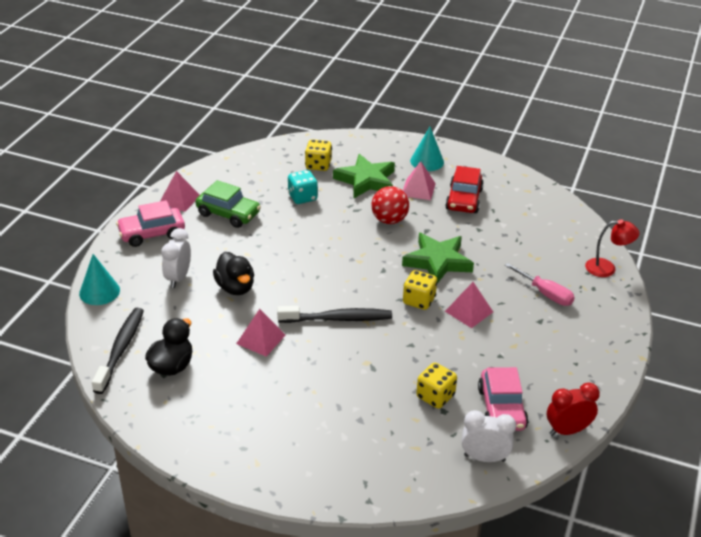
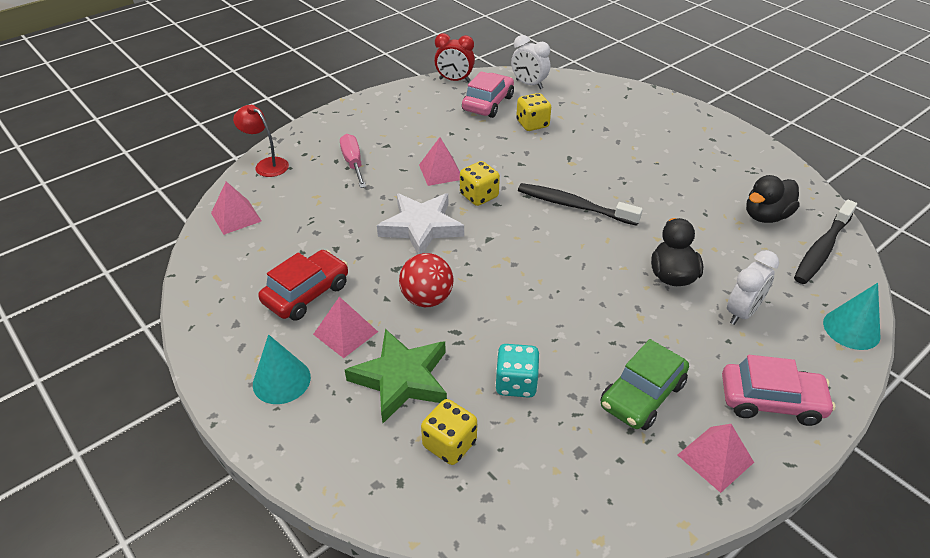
camera: 150 degrees left, 5 degrees up
green car [196,180,261,228] -> green car turned 105 degrees counterclockwise [601,339,689,430]
pink pyramid [236,309,286,357] -> pink pyramid moved to [211,181,261,235]
green star [402,233,474,284] -> white star [377,194,464,254]

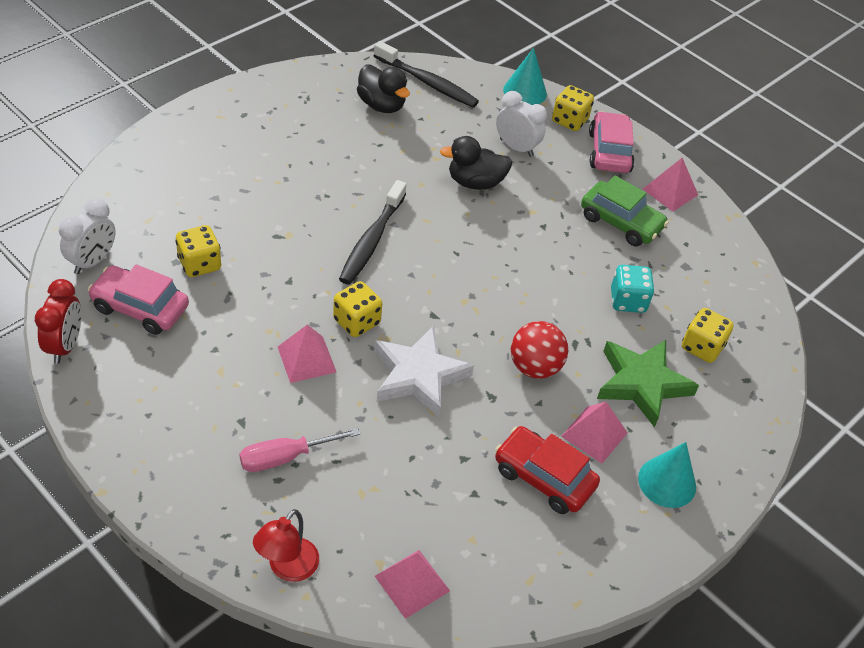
camera: 100 degrees left, 5 degrees up
none -> yellow dice [552,85,594,131]

